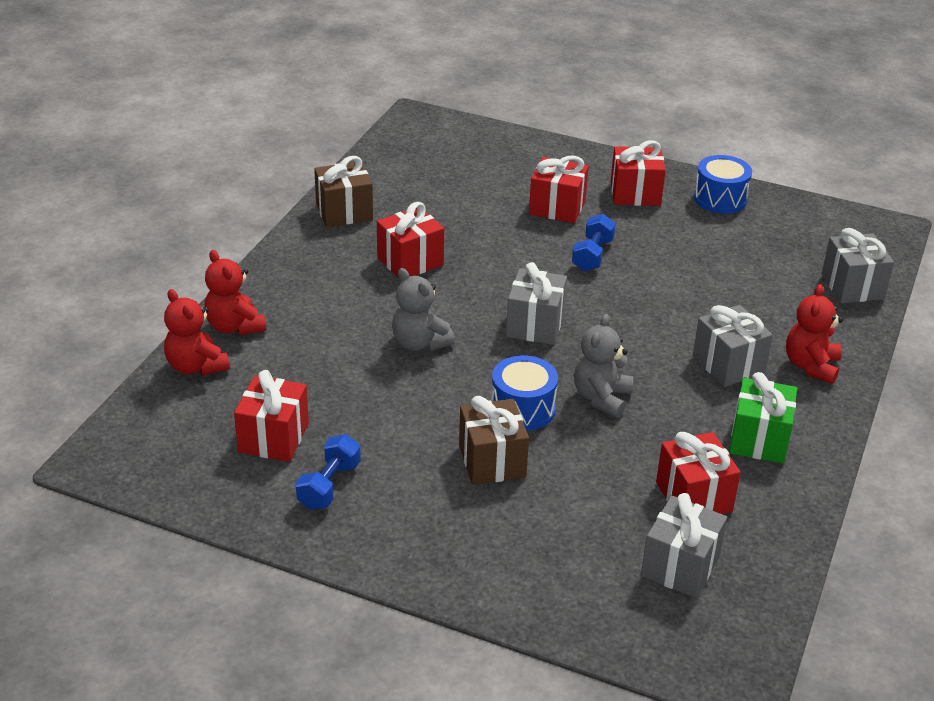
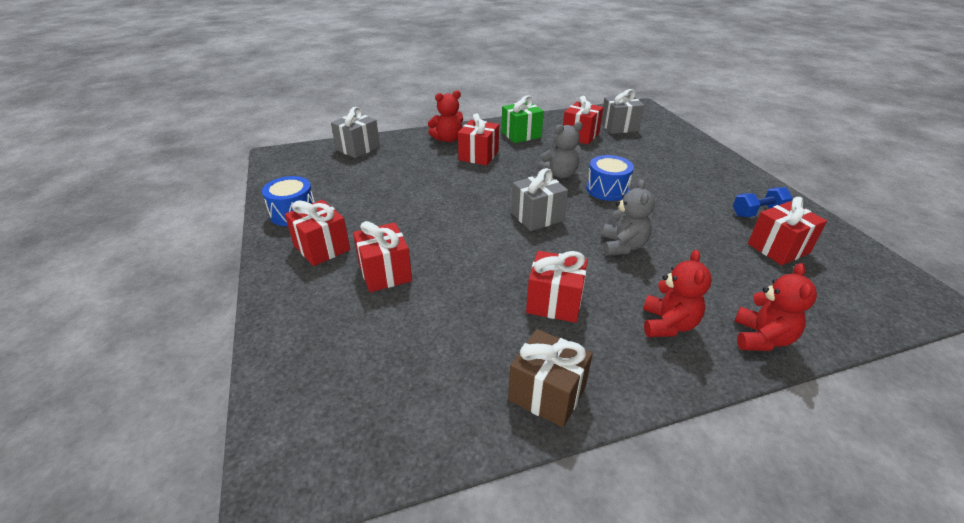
camera: 130 degrees left, 0 degrees up
red teddy bear [164,289,230,376] -> red teddy bear moved to [643,250,712,337]
brown gift [459,396,529,485] -> none
blue dumbbell [572,214,616,271] -> none
grey gift [693,305,773,387] -> red gift [458,113,499,166]

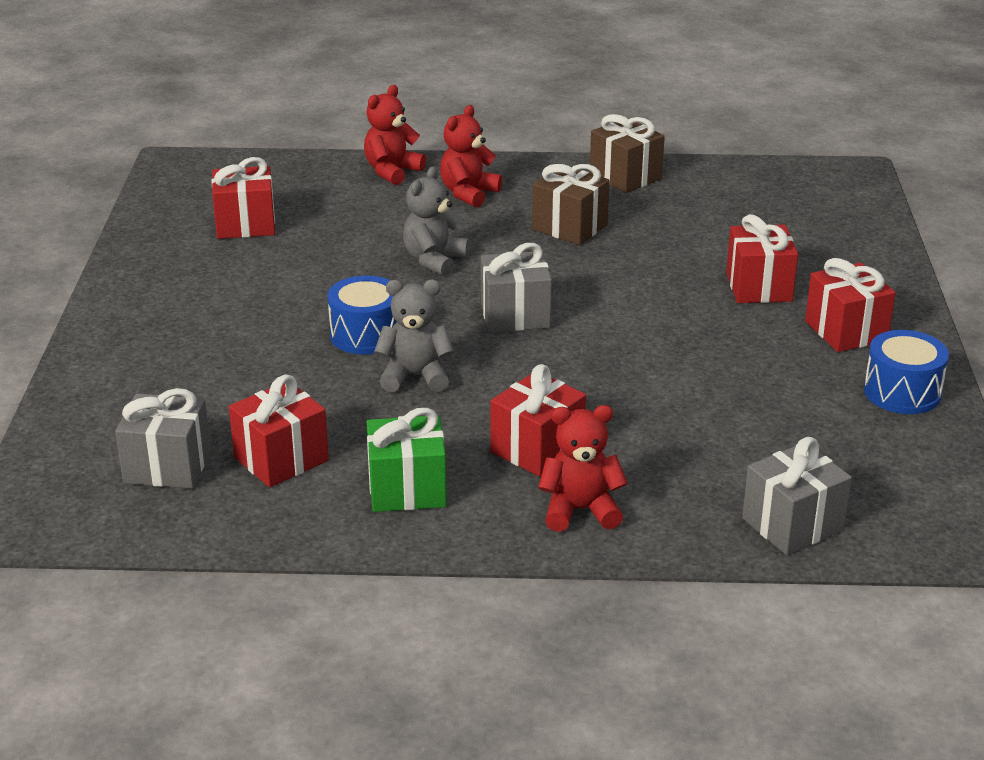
camera: 160 degrees left, 5 degrees down
red gift [526,251,588,323] -> brown gift [532,164,610,245]
blue dumbbell [733,187,792,217] -> none

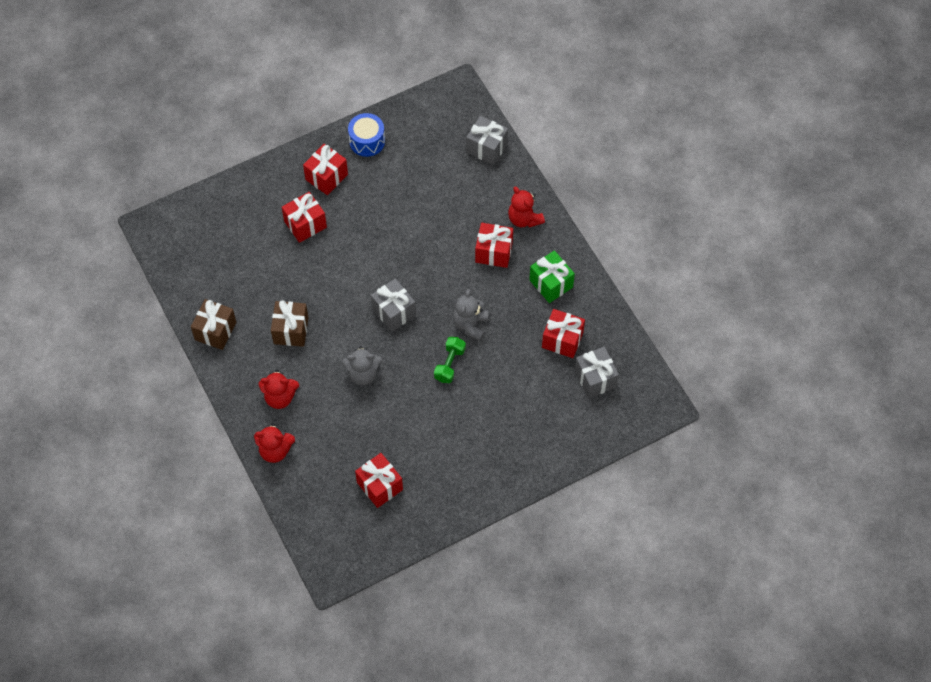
camera: 120 degrees left, 30 degrees up
blue drum [328,275,396,354] -> green dumbbell [434,337,466,383]
grey teddy bear [374,280,454,392] -> grey teddy bear turned 45 degrees clockwise [453,289,488,341]

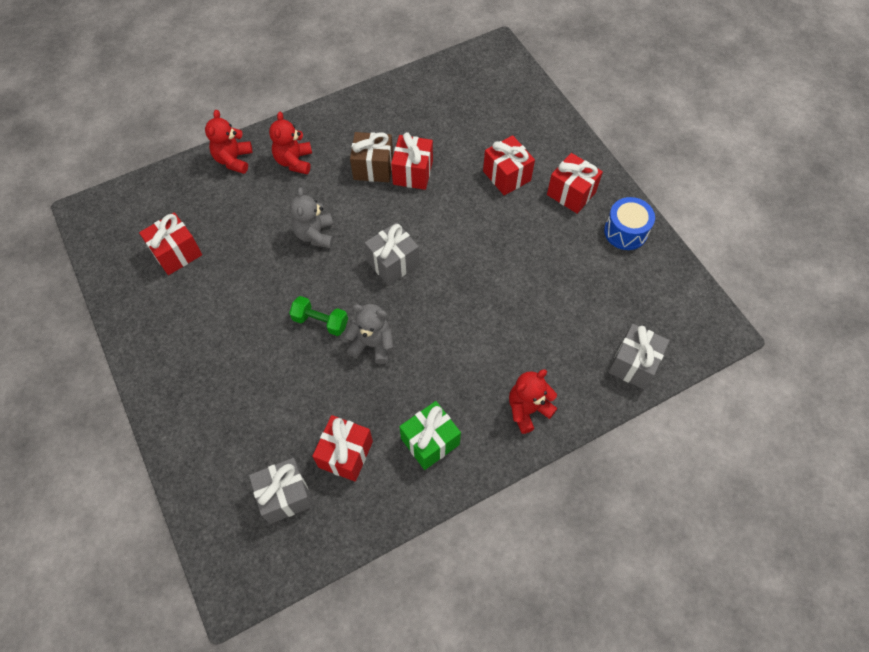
camera: 90 degrees right, 0 degrees up
brown gift [191,299,237,350] -> none
red gift [475,223,513,268] -> red gift moved to [391,132,433,190]

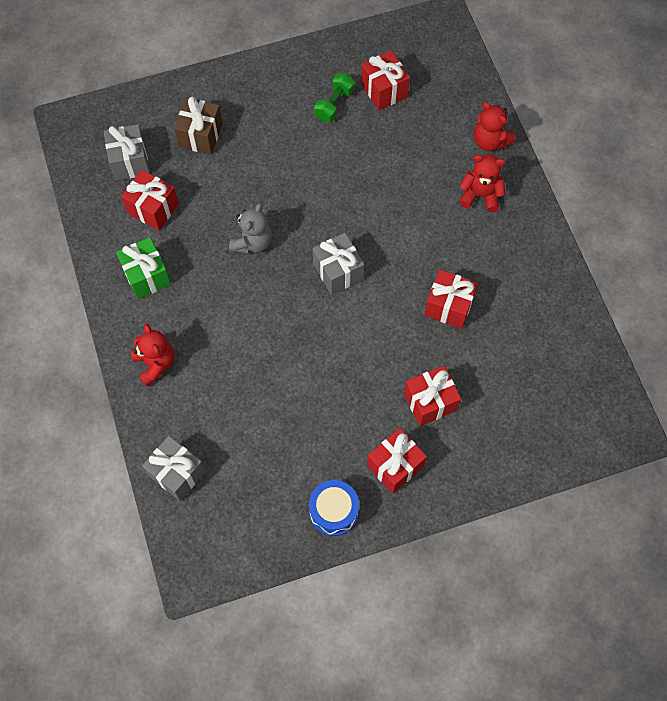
camera: 100 degrees right, 5 degrees up
red teddy bear [205,110,252,174] -> red teddy bear turned 150 degrees counterclockwise [474,102,516,151]
green dumbbell [289,296,348,336] -> green dumbbell moved to [314,73,355,122]
grey teddy bear [290,187,333,248] -> none
brown gift [350,132,393,182] -> brown gift moved to [174,97,223,155]

